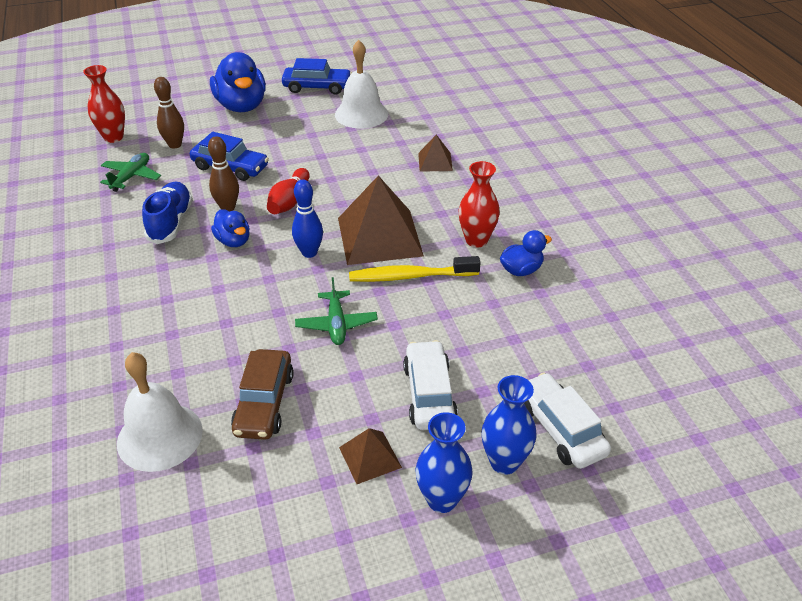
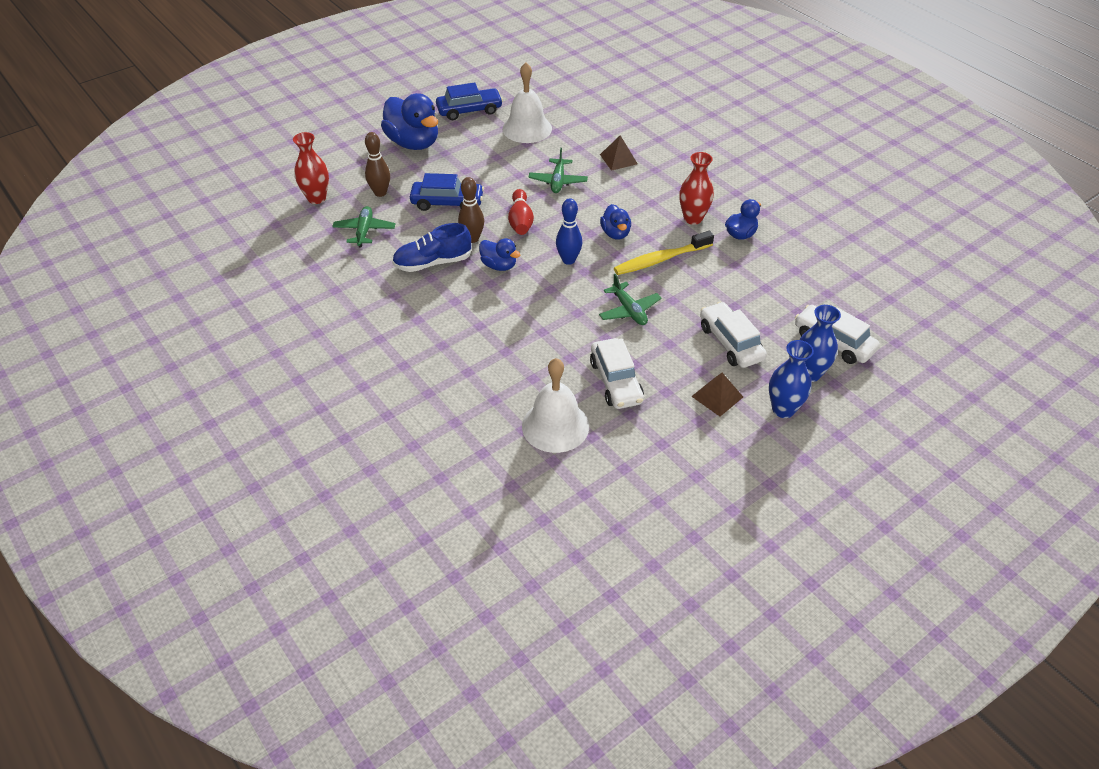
camera: 20 degrees left, 5 degrees up
blue shoe [142,182,193,244] -> blue shoe turned 90 degrees counterclockwise [392,223,472,272]
brown car [231,349,294,440] -> white car [590,338,644,409]
brown pyramid [338,175,424,265] -> blue duck [600,204,631,240]
none -> green plane [528,148,588,193]

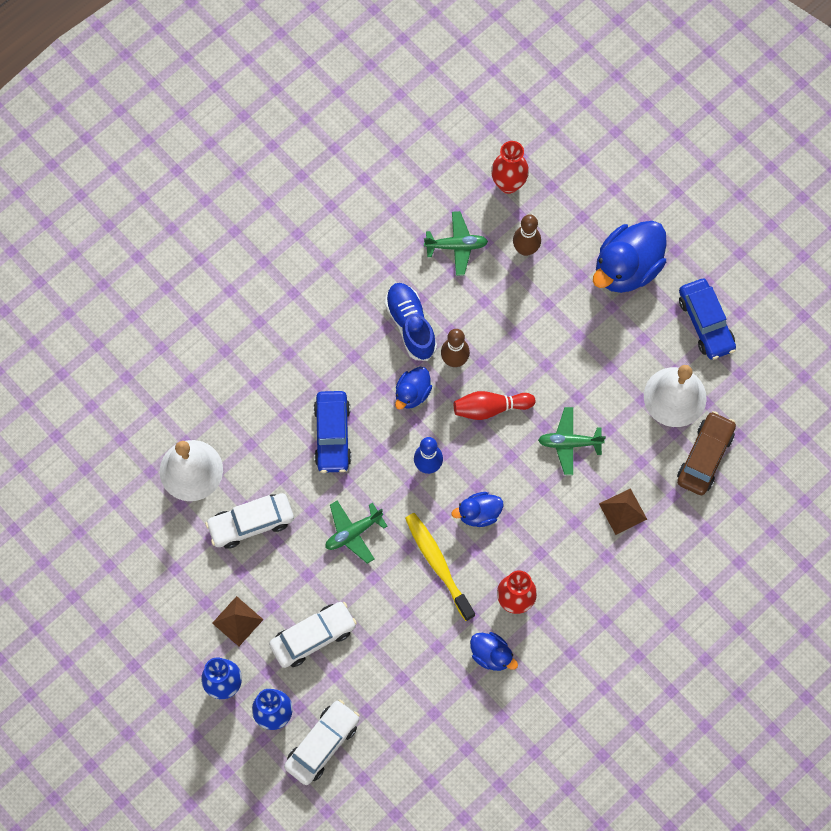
camera: 85 degrees right, 25 degrees up
blue car [410,173,484,211] -> blue car moved to [314,391,352,473]
none -> brown car [677,411,736,495]

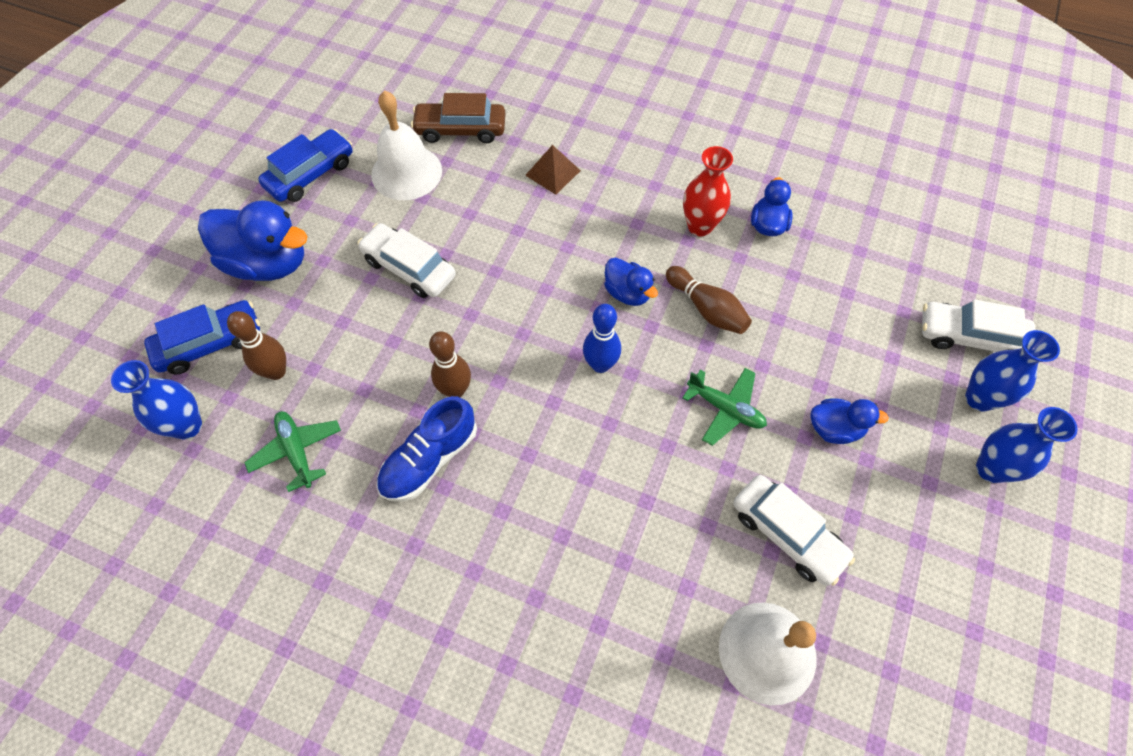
camera: 115 degrees left, 10 degrees down
brown pyramid [212,596,264,646] -> none
white car [269,602,357,668] -> white car moved to [357,223,456,298]
blue car [314,391,352,473] -> blue car moved to [144,300,260,375]
blue duck [395,367,432,409] -> blue duck moved to [810,399,889,444]
yellow toothbrush [405,513,475,621] -> brown bowling pin [666,266,752,334]
red bowling pin [454,391,536,420] -> none
red vase [491,141,529,194] -> blue vase [111,360,202,439]
green plane [538,407,606,475] -> none

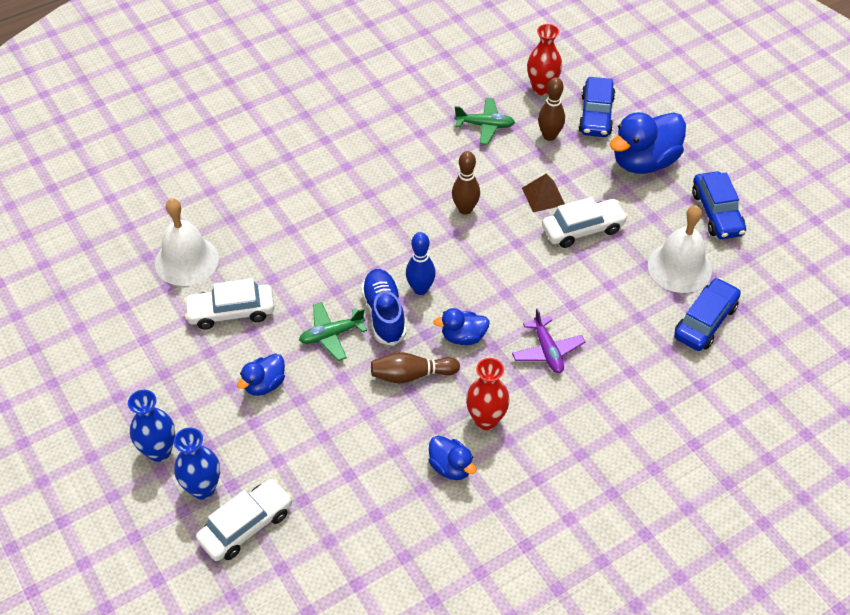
camera: 125 degrees right, 10 degrees down
blue vase [111,360,202,439] -> red vase [527,24,562,95]
blue shoe [376,396,477,501] -> blue shoe moved to [361,269,406,346]
brown car [411,93,505,143] -> blue car [674,278,741,351]
brown pyramid [525,145,581,195] -> brown pyramid moved to [522,174,565,212]
none -> purple plane [512,308,585,373]

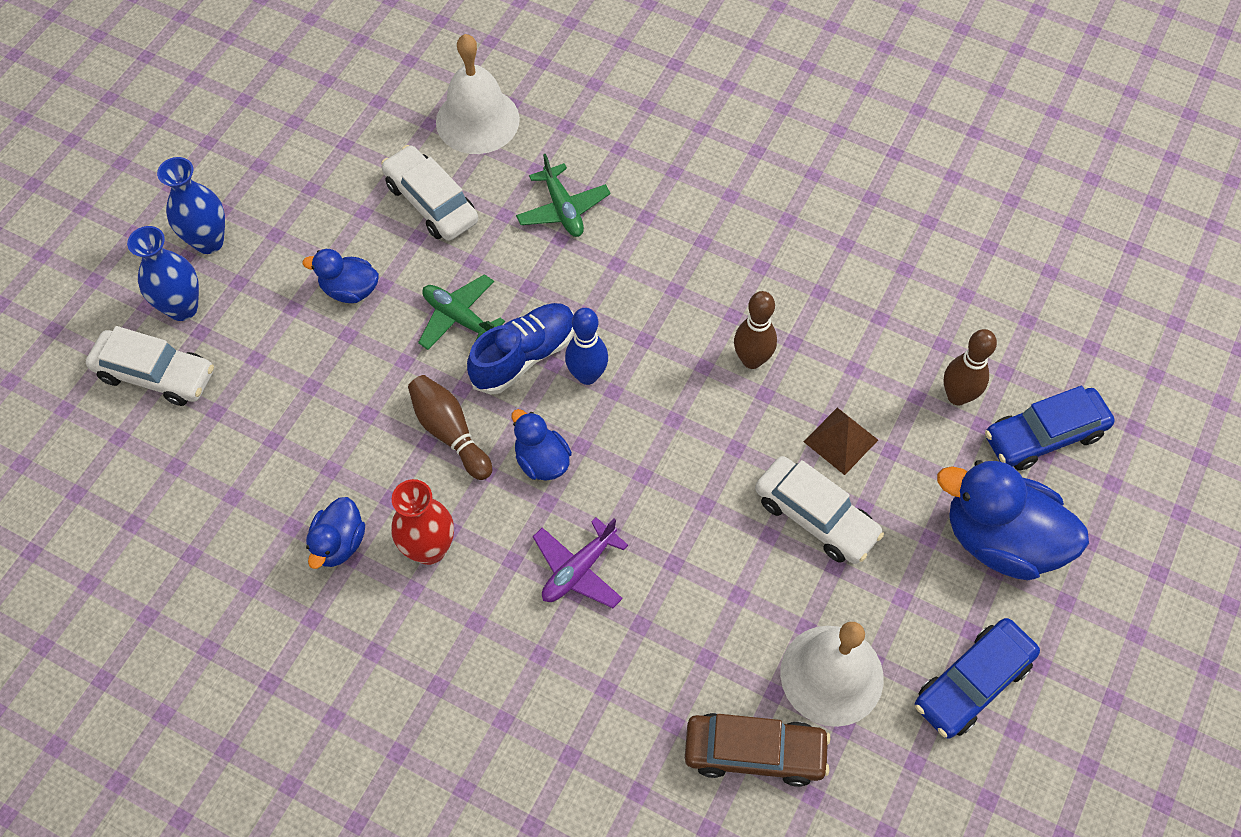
camera: 60 degrees right, 10 degrees up
green plane [454,98,515,145] -> green plane moved to [516,154,610,237]
red vase [527,24,562,95] -> none
blue car [674,278,741,351] -> brown car [685,713,831,787]

